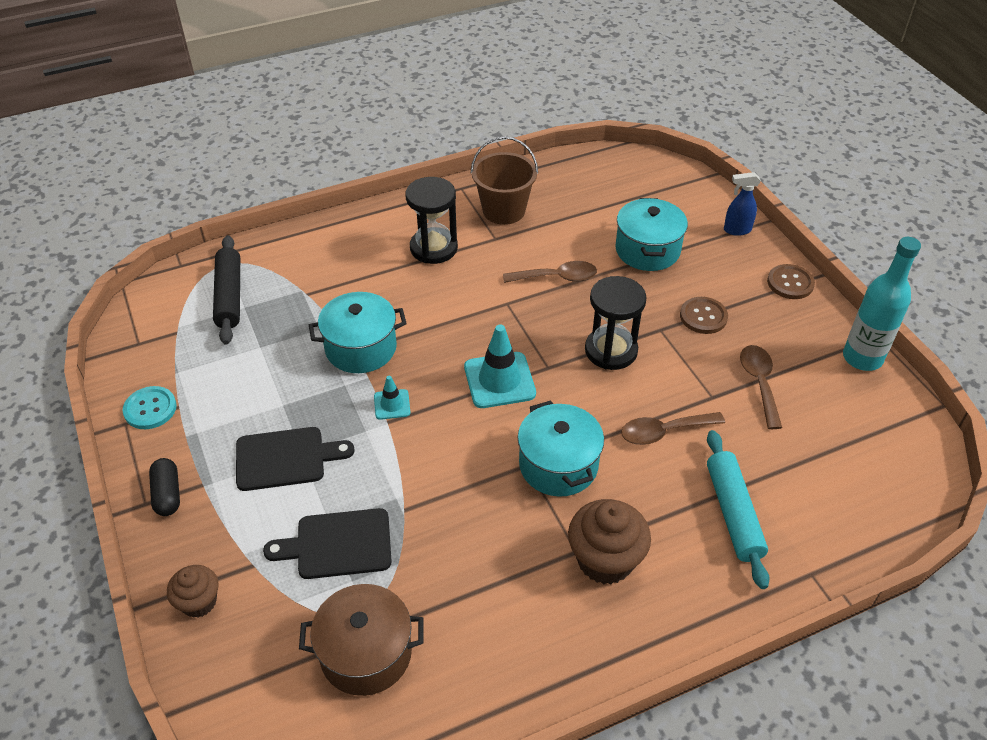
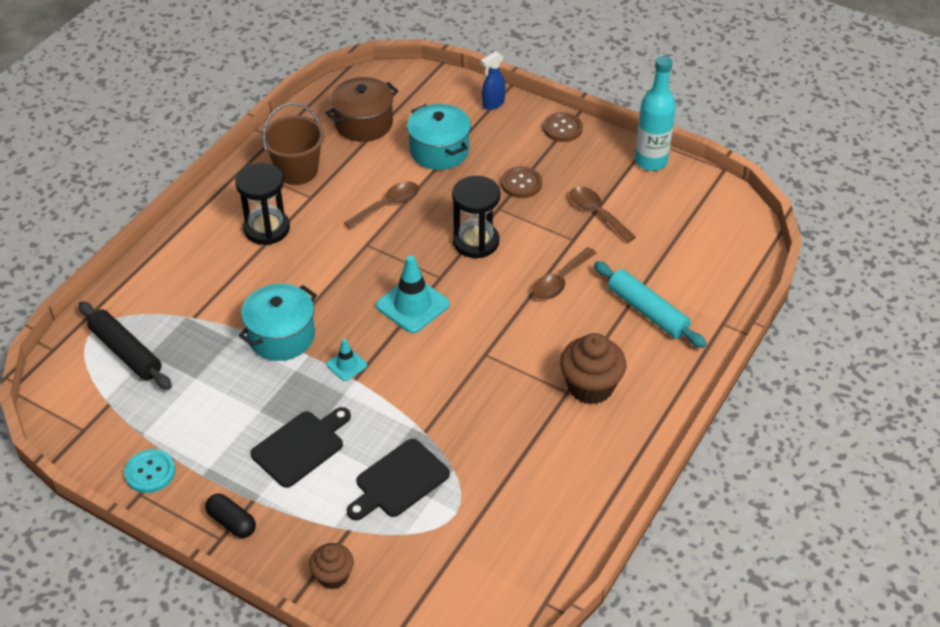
camera: 35 degrees left, 0 degrees up
brown pot [299,584,424,696] -> brown pot moved to [326,77,398,142]
turquoise pot [518,400,604,497] -> none

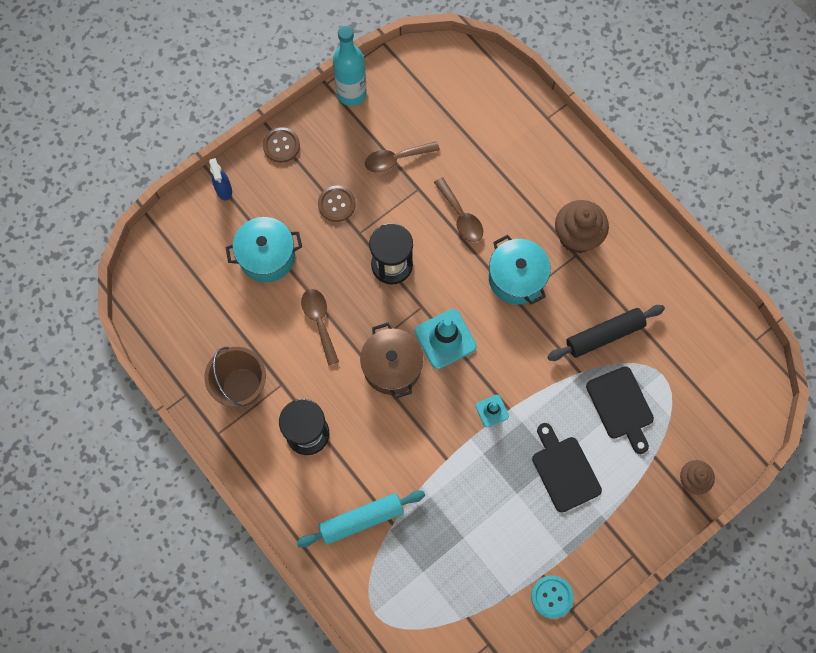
camera: 70 degrees left, 25 degrees up
black rolling pin [78,301,172,390] -> black rolling pin moved to [547,305,665,361]
black capsule [205,494,256,538] -> none
turquoise pot [238,284,317,361] -> turquoise pot moved to [489,235,551,305]
brown pot [326,77,398,142] -> brown pot moved to [360,323,423,399]
turquoise rolling pin [594,261,707,348] -> turquoise rolling pin moved to [297,490,425,548]

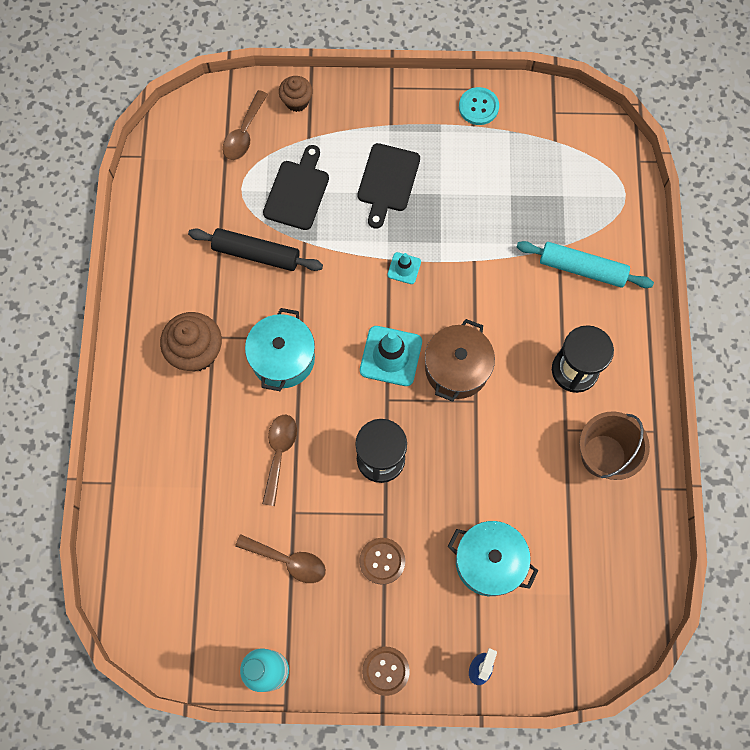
camera: 140 degrees left, 0 degrees up
brown spoon [301,289,339,366] -> brown spoon moved to [223,90,268,160]

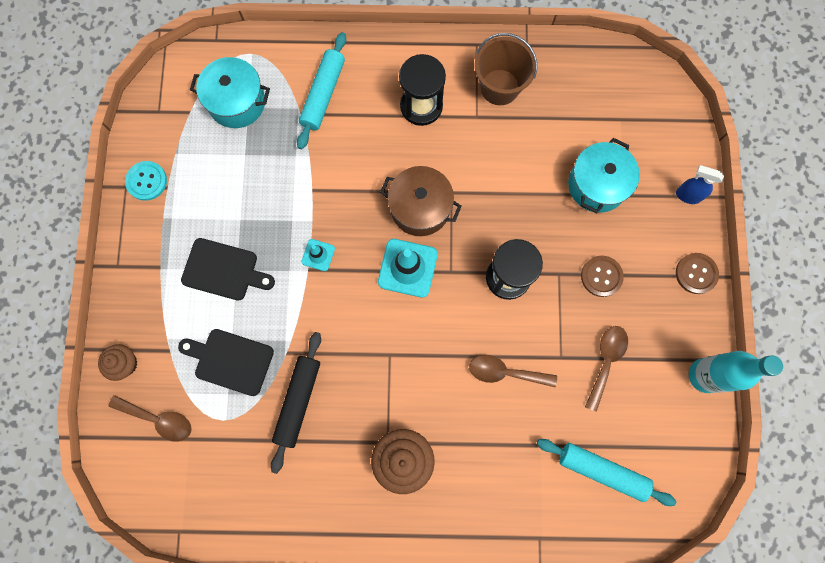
camera: 90 degrees left, 5 degrees up
turquoise pot [245,308,315,391] -> turquoise pot moved to [190,57,270,128]
none -> turquoise rolling pin [537,439,676,506]

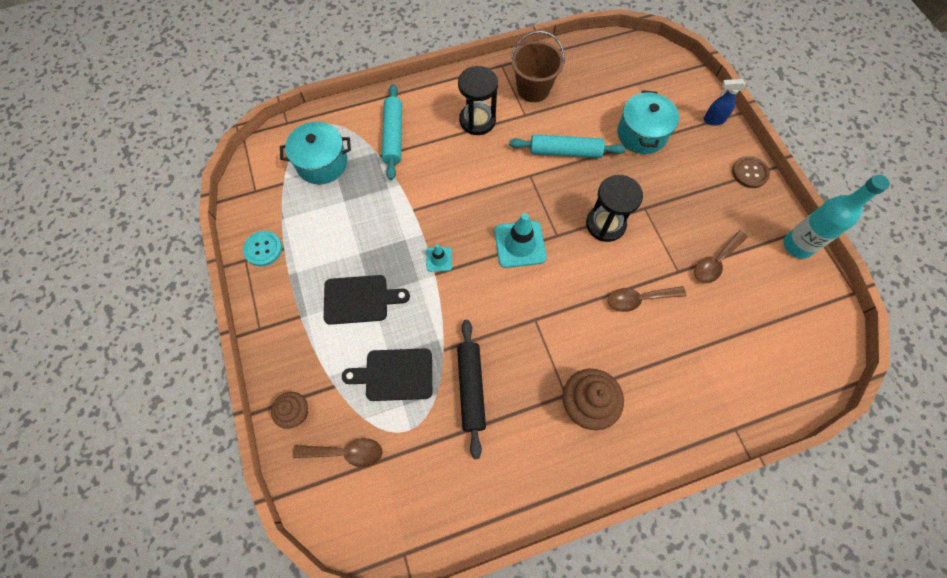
camera: 20 degrees left, 10 degrees down
brown pot [380,166,462,236] -> none
turquoise rolling pin [537,439,676,506] -> turquoise rolling pin moved to [509,134,626,158]
brown button [581,256,624,297] -> none
brown spoon [585,326,628,412] -> brown spoon turned 135 degrees counterclockwise [694,230,748,283]

